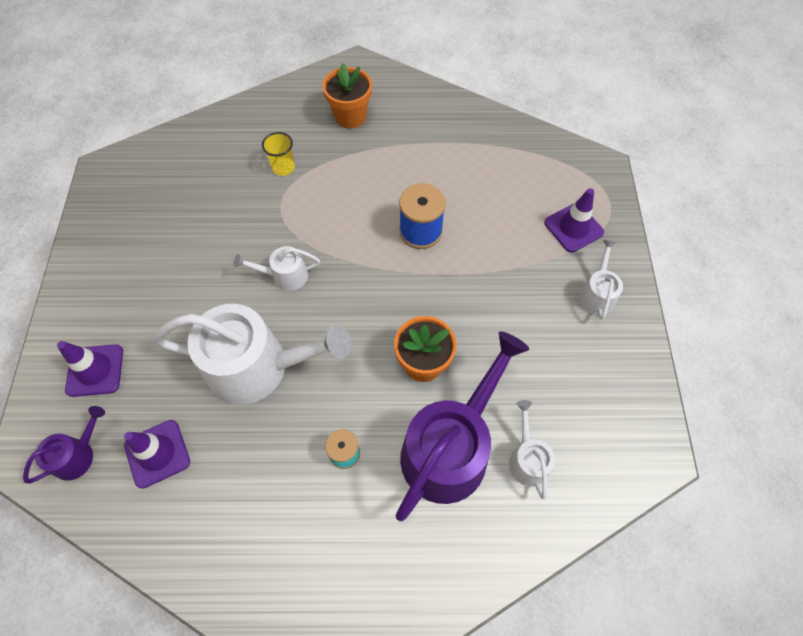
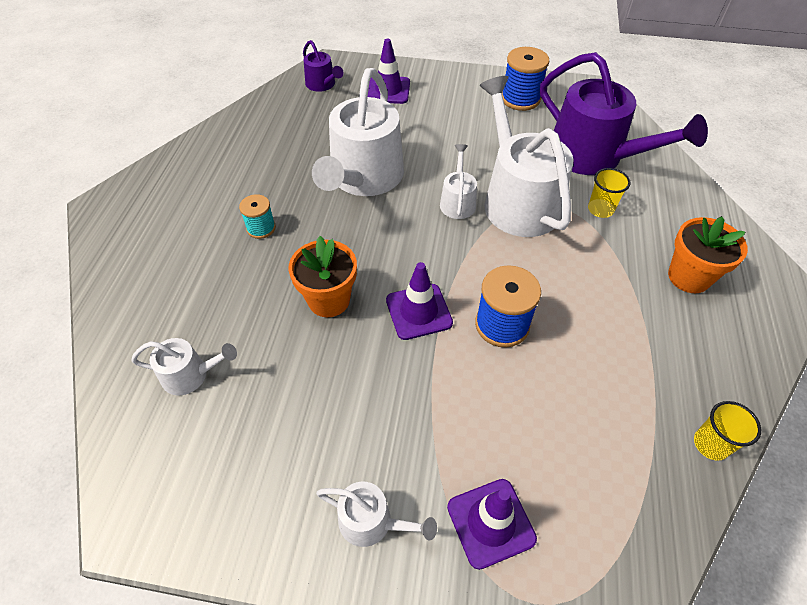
camera: 100 degrees right, 10 degrees down
purple traffic cone [124,420,190,489] -> purple traffic cone moved to [386,262,453,340]
purple watering can [396,331,529,521] -> purple watering can moved to [540,52,708,175]
none -> white watering can [480,76,574,237]
none -> blue spool [502,47,549,111]
none -> yellow cup [694,401,761,461]

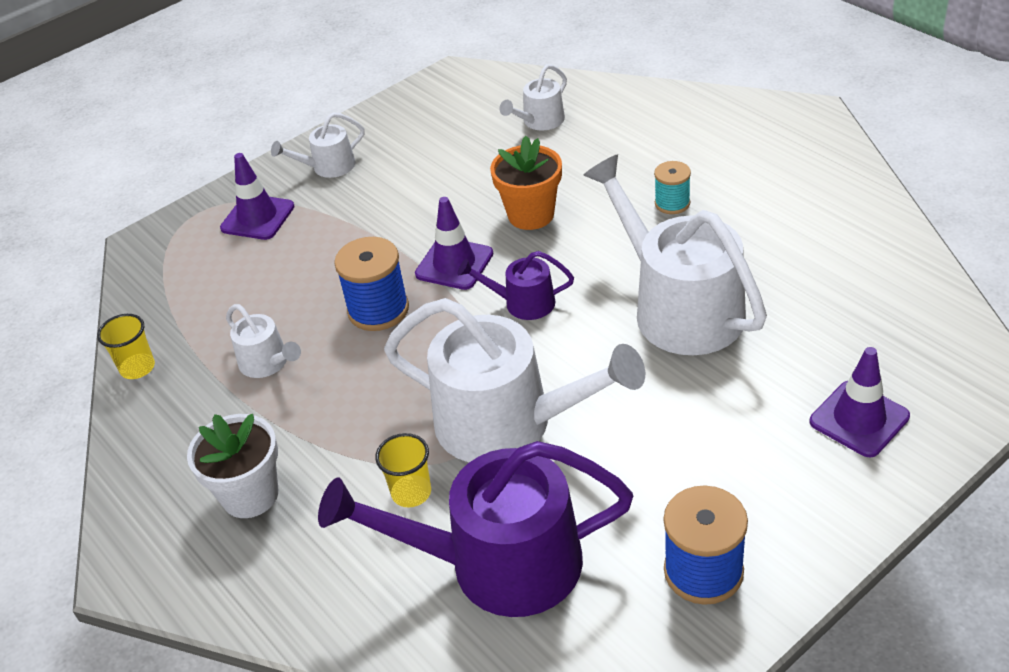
camera: 135 degrees right, 10 degrees down
purple watering can [303,40,344,92] -> purple watering can moved to [458,251,574,320]
white watering can [440,144,477,219] -> white watering can moved to [226,304,301,378]
orange flower pot [668,216,748,293] -> white flower pot [187,414,278,518]

